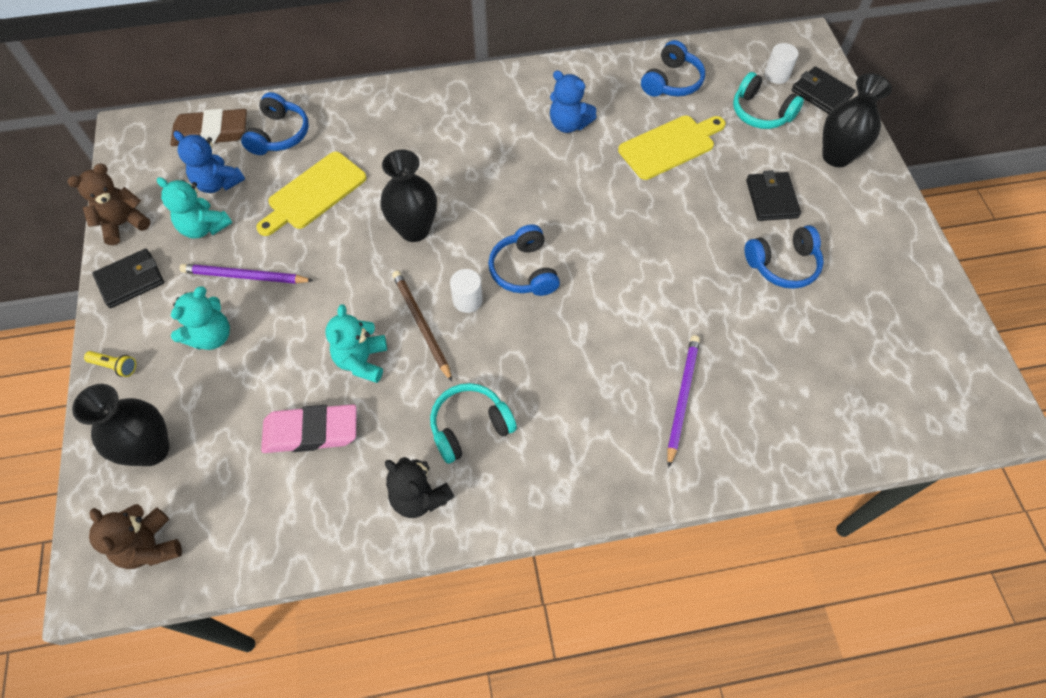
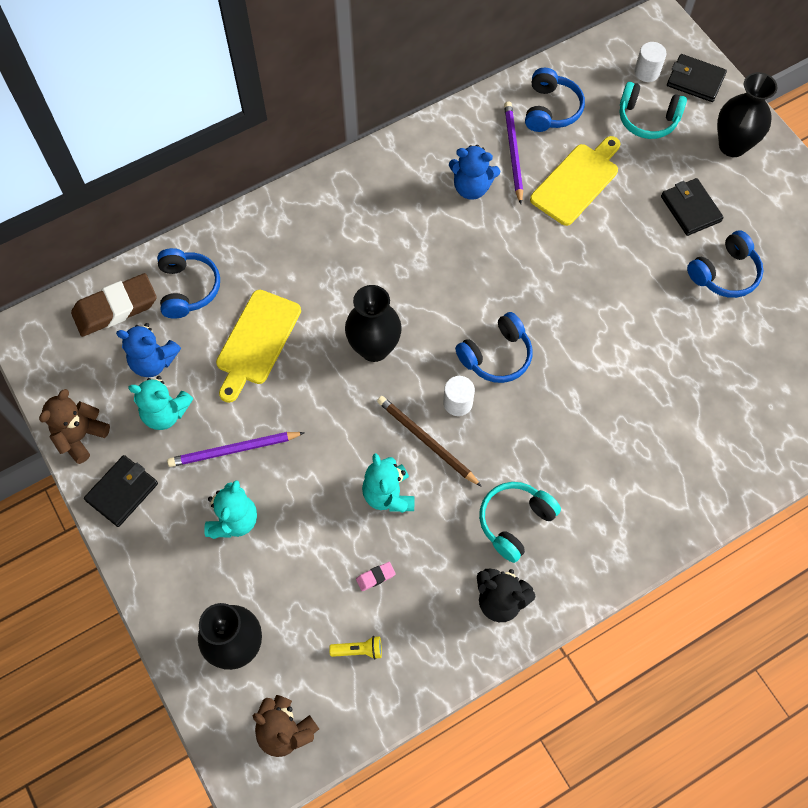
camera: 20 degrees left, 5 degrees up
yellow flashlight [84,351,136,377] -> yellow flashlight moved to [329,636,382,659]
pink eraser [261,404,357,453] -> pink eraser [356,562,395,591], size x0.41
blue headphones [488,224,560,296] -> blue headphones turned 90 degrees counterclockwise [455,312,532,383]
purple pencil [667,335,700,468] -> purple pencil moved to [504,101,523,204]

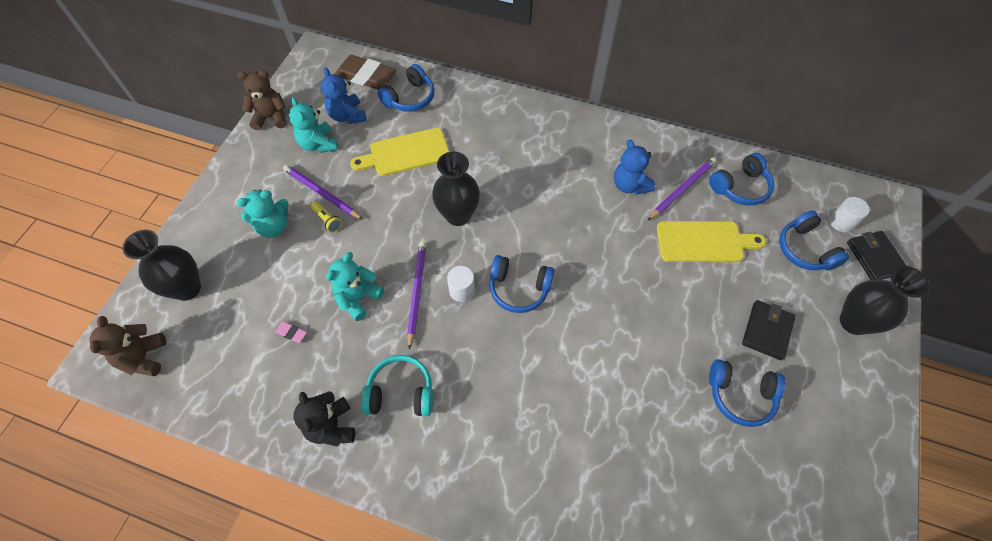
camera: 50 degrees right, 5 degrees down
black wallet [84,455,158,527] -> none
yellow flashlight [329,636,382,659] -> yellow flashlight moved to [311,202,342,232]
brown pencil [377,396,482,487] -> purple pencil [407,241,426,350]
turquoise headphones [620,82,687,139] -> blue headphones [779,211,849,271]

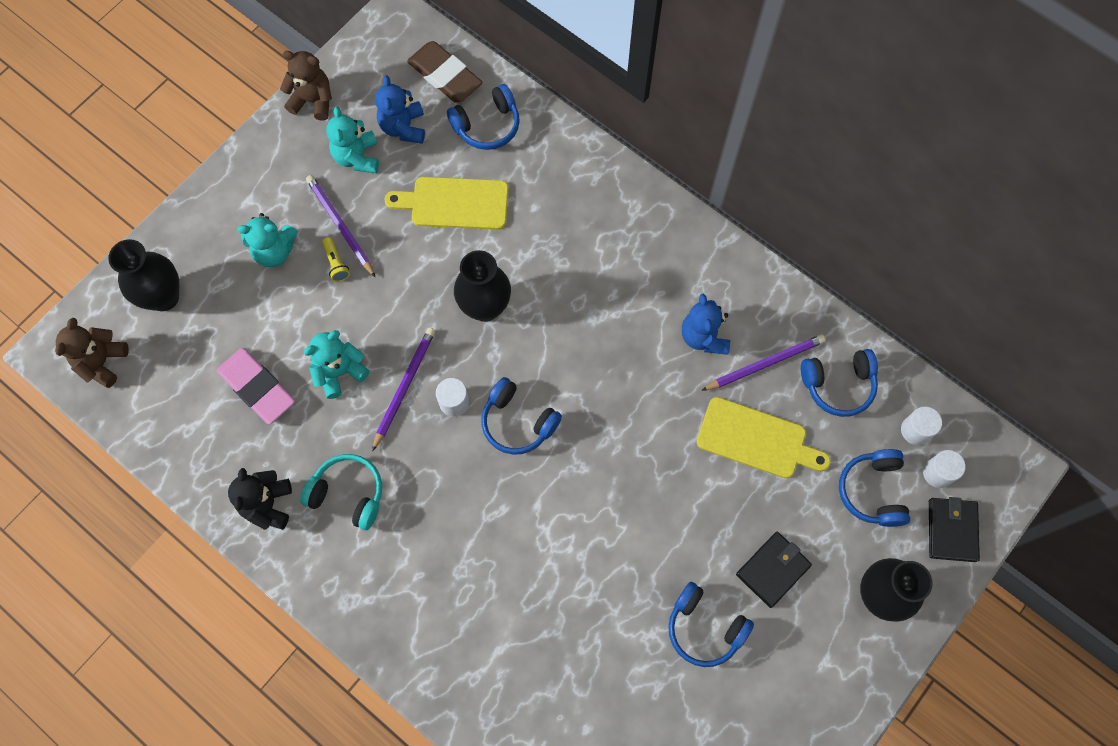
camera: 20 degrees right, 10 degrees up
pink eraser [275,322,307,343] -> pink eraser [217,348,295,425], size x2.45
none -> white cylinder [901,407,942,445]

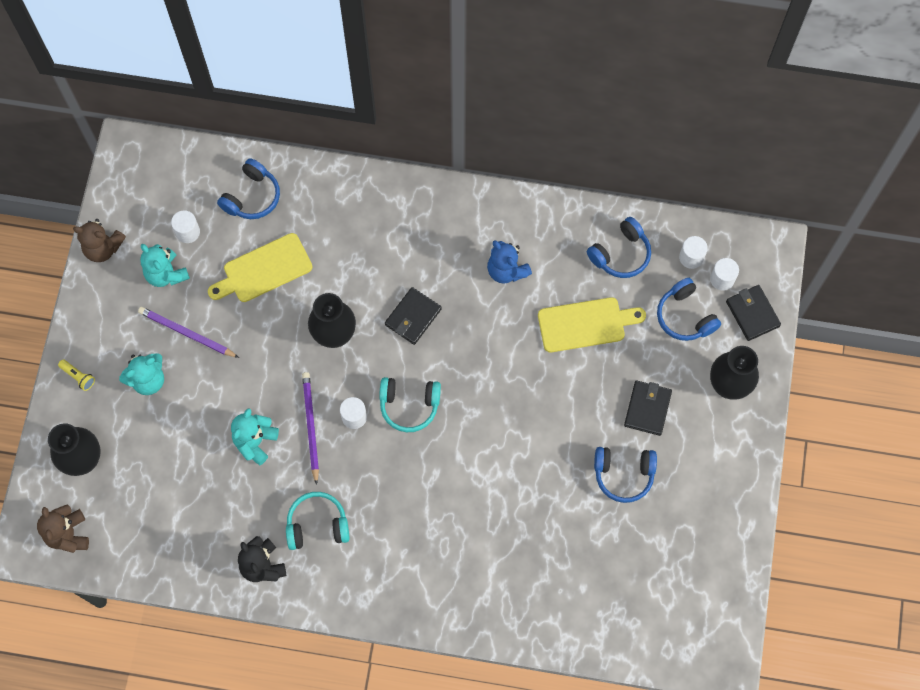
camera: 30 degrees left, 0 degrees up
pink eraser [217,348,295,425] -> none
brown teddy bear [280,51,332,121] -> brown teddy bear turned 150 degrees counterclockwise [73,219,126,262]
yellow flashlight [322,237,350,282] -> yellow flashlight moved to [58,360,95,391]
blue teddy bear [375,75,425,144] -> white cylinder [171,210,200,243]
brown eraser [407,41,483,103] -> none
blue headphones [481,377,562,455] -> turquoise headphones [379,377,441,432]
purple pencil [701,334,826,391] -> none
none -> black wallet [385,287,442,345]

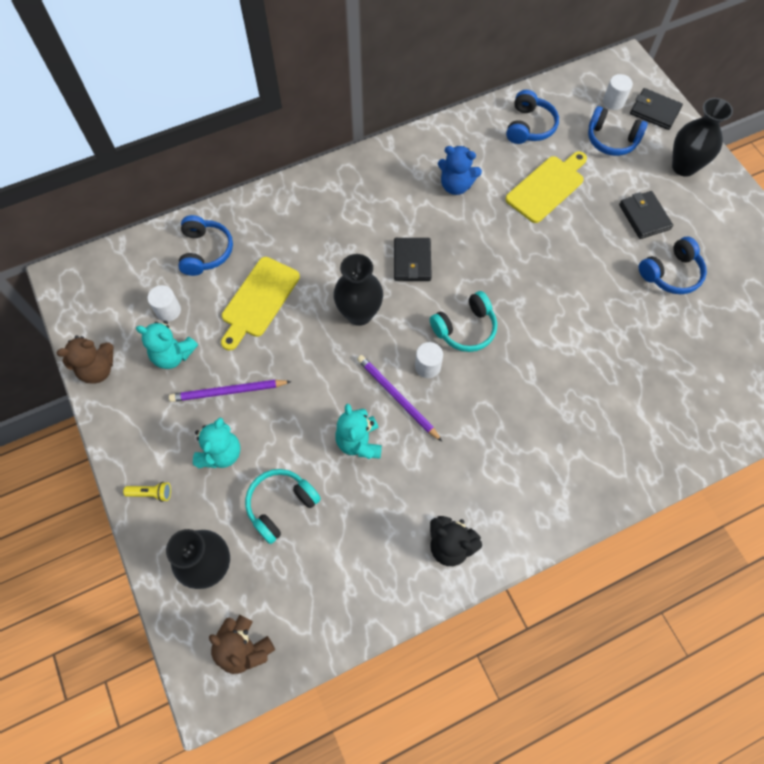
camera: 35 degrees left, 5 degrees down
turquoise headphones [286,492,350,550] -> turquoise headphones moved to [245,469,321,544]
white cylinder [679,236,708,269] -> none

